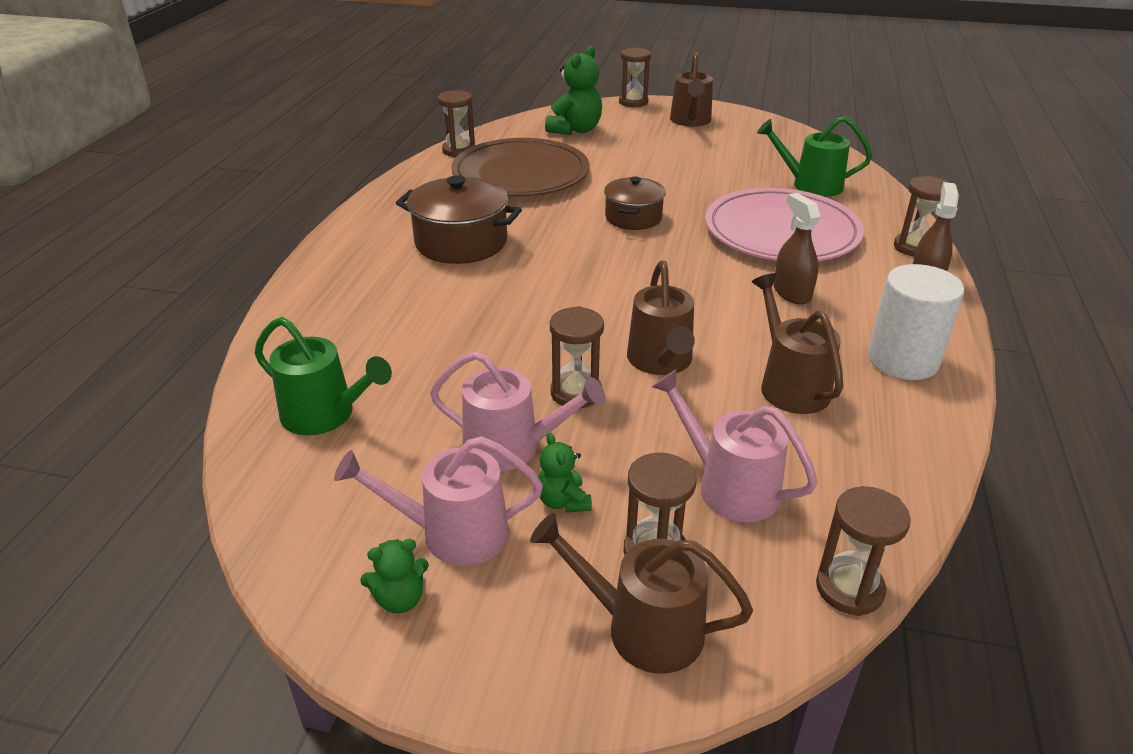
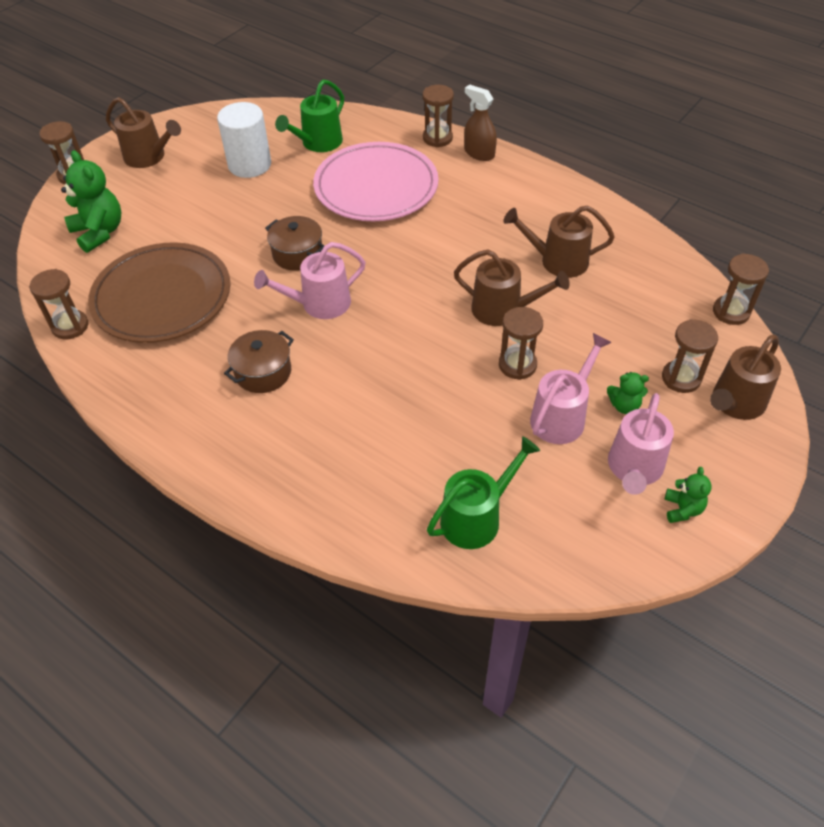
camera: 65 degrees left, 15 degrees up
brown pot [396,175,522,264] -> brown pot [224,330,294,393], size x0.65
pink watering can [652,370,818,522] -> pink watering can moved to [254,242,366,319]
brown spray bottle [774,193,821,305] -> none
white cylinder [868,264,964,380] -> white cylinder moved to [217,102,271,178]

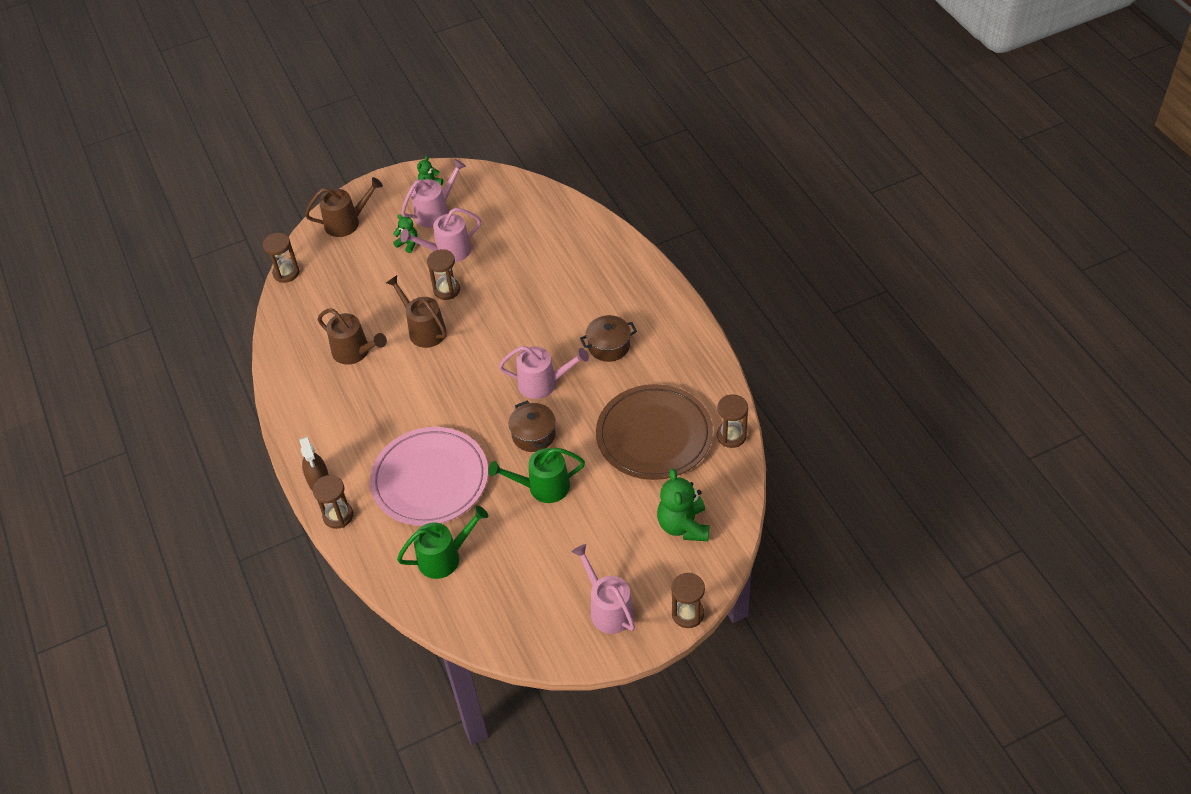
camera: 150 degrees left, 0 degrees up
brown watering can [106,97,181,168] -> pink watering can [572,544,635,634]
white cylinder [217,102,271,178] -> none
green watering can [427,436,540,549] -> green watering can moved to [488,448,585,503]
brown hourglass [662,319,718,393] -> none

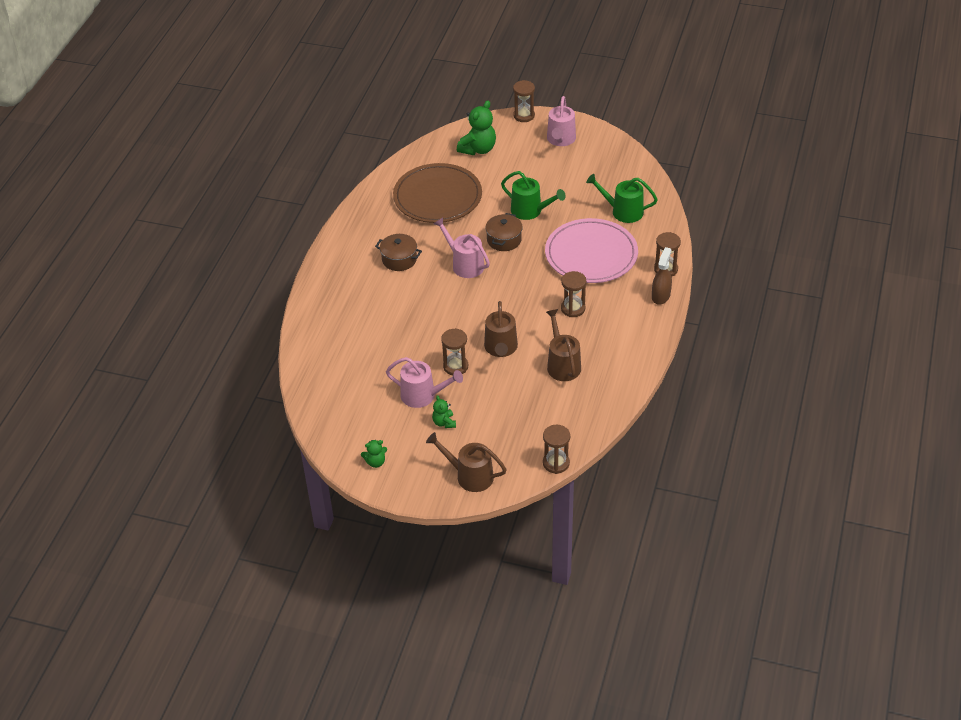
camera: 140 degrees left, 5 degrees down
pink watering can [401,159,466,227] -> none
brown hourglass [717,394,748,448] -> brown hourglass moved to [561,271,586,317]

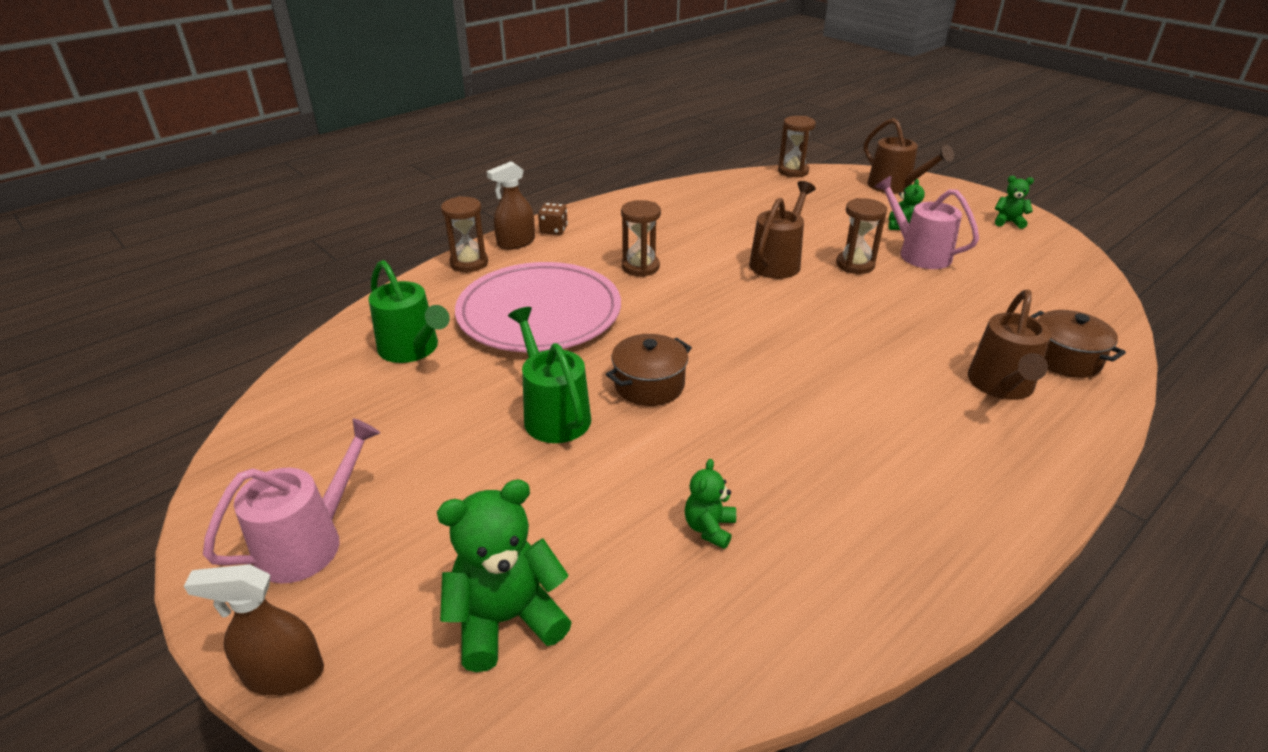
camera: 150 degrees left, 10 degrees down
brown pot [375,234,422,271] -> brown pot moved to [1030,310,1126,378]
brown plate [393,163,482,223] -> green teddy bear [685,459,736,549]
pink watering can [434,217,490,278] -> none
brown hourglass [513,80,535,122] -> brown spray bottle [184,564,324,695]
brown watering can [546,309,581,381] -> brown watering can moved to [968,290,1051,400]
none -> brown dice [538,203,568,235]

